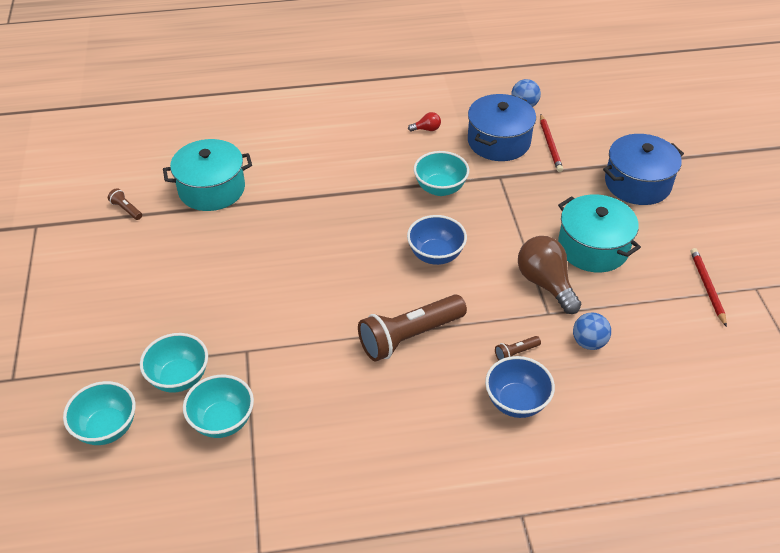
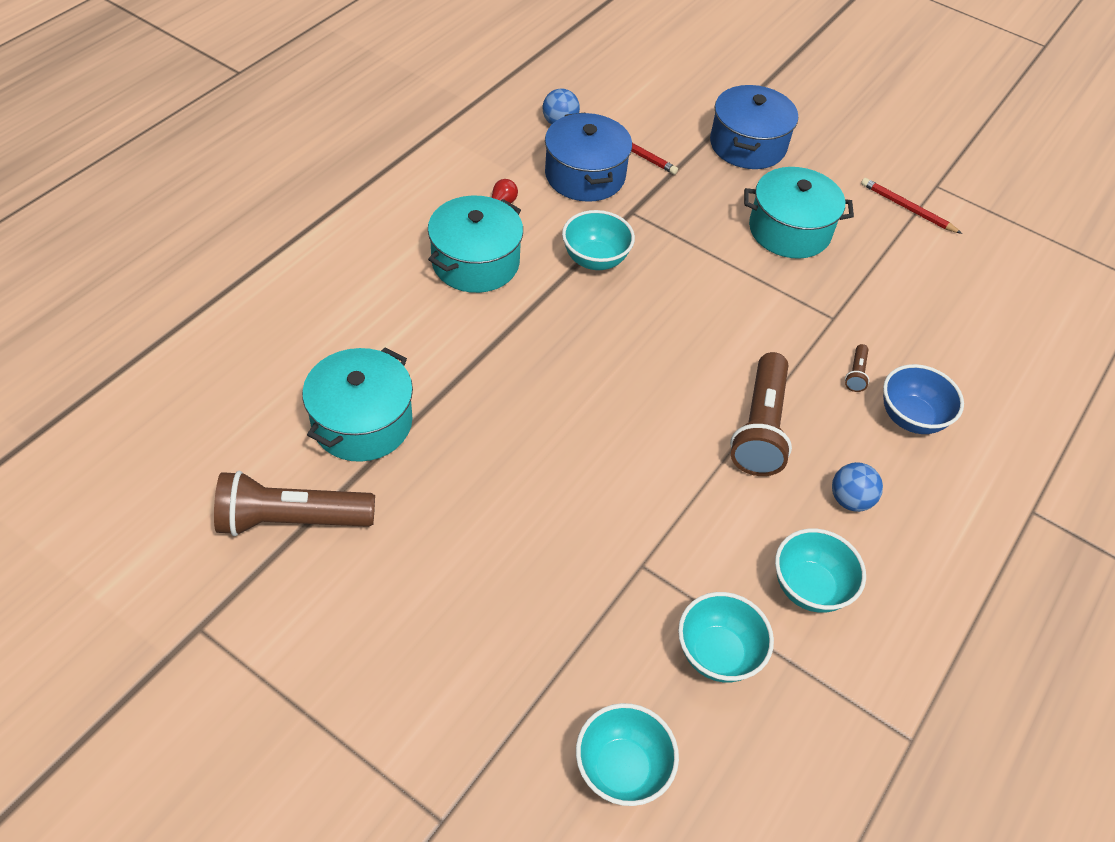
camera: 50 degrees left, 5 degrees up
brown flashlight [108,188,142,220] -> brown flashlight [214,471,375,536], size x2.37
turquoise bowl [140,333,208,393] -> turquoise bowl moved to [775,528,866,613]
blue bowl [407,215,467,265] -> none
brown light bulb [518,236,581,314] -> none
blue ball [573,313,611,350] -> blue ball moved to [832,462,883,512]
none -> turquoise pot [428,196,523,293]

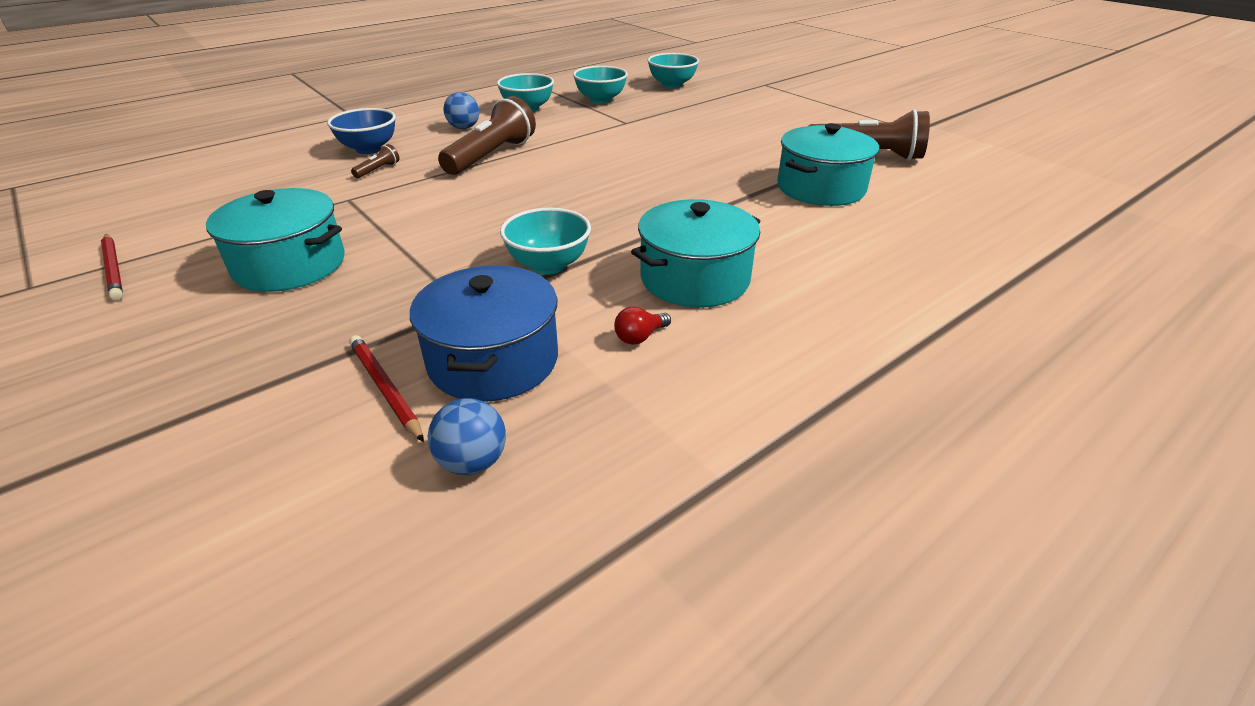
camera: 160 degrees left, 15 degrees down
blue pot [710,85,798,169] -> none

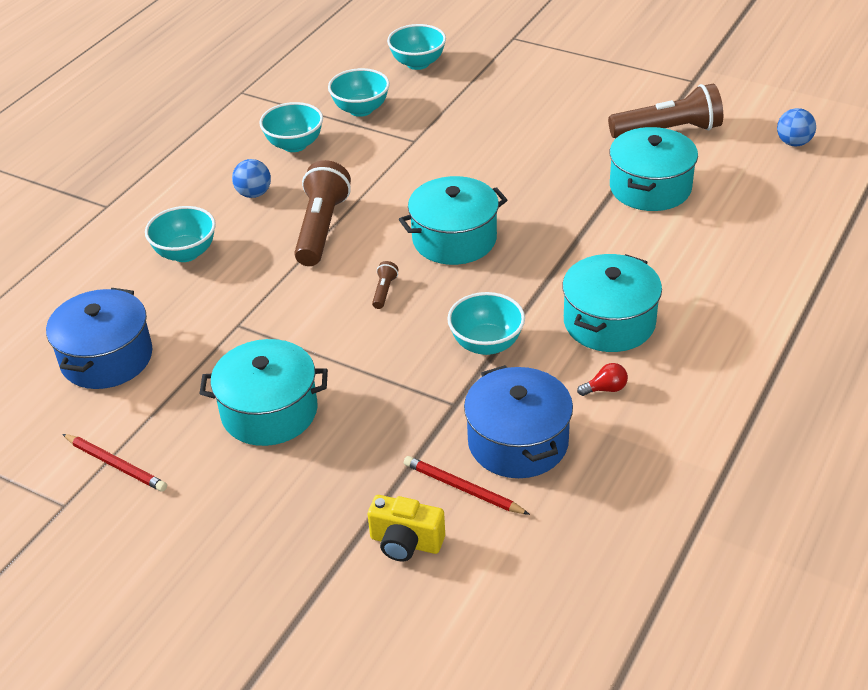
camera: 20 degrees left, 5 degrees up
blue bowl [327,108,396,154] -> turquoise bowl [145,206,216,262]
brown flashlight [351,144,399,178] -> brown flashlight moved to [372,261,399,309]
blue ball [428,398,506,475] -> blue ball moved to [777,108,816,146]
red light bulb [614,306,671,345] -> red light bulb turned 135 degrees counterclockwise [577,363,628,396]
none -> blue pot [46,288,153,389]
none -> yellow camera [368,495,445,561]
none -> turquoise pot [399,176,508,265]

